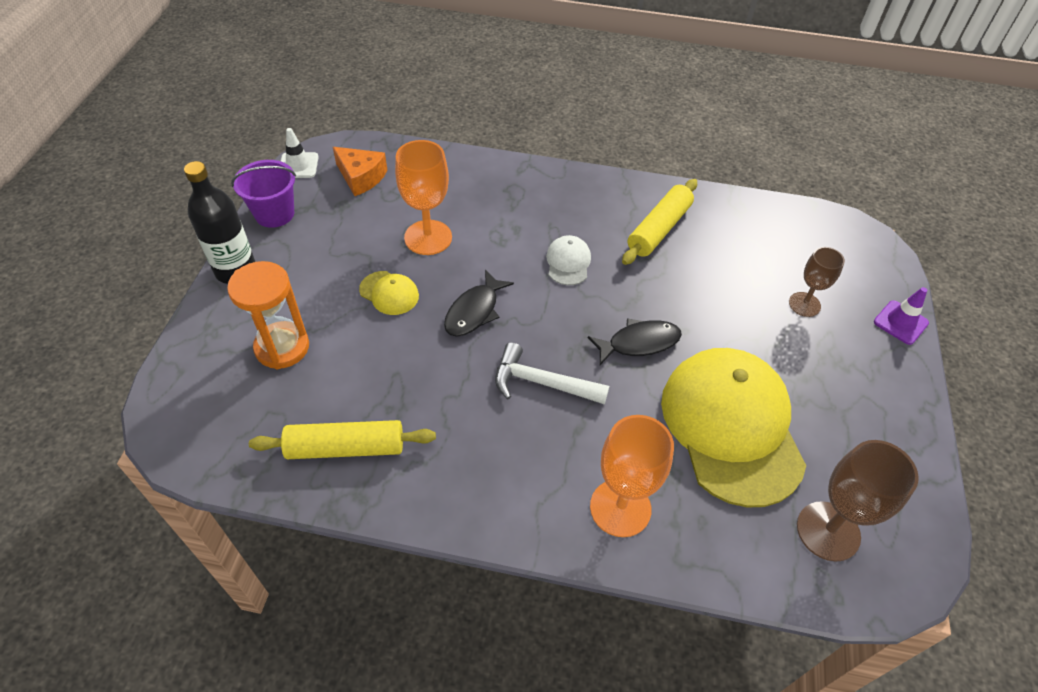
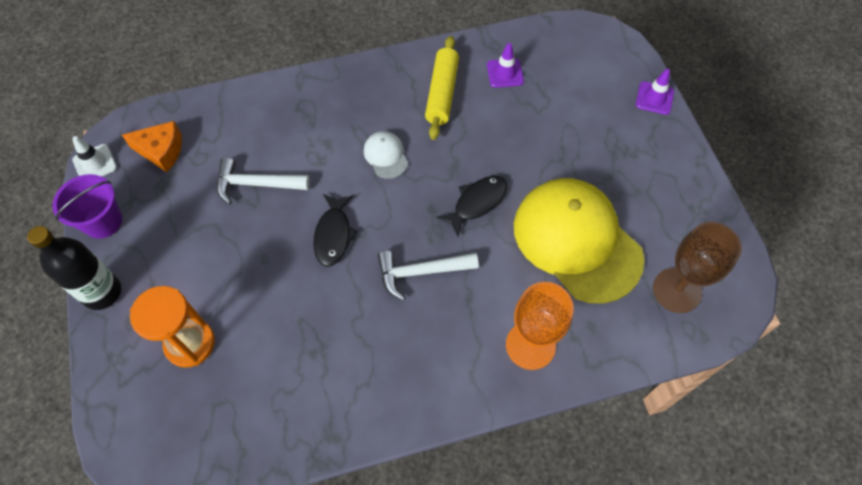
camera: 25 degrees left, 10 degrees up
yellow rolling pin [249,420,436,459] -> none
yellow cap [359,271,419,315] -> none
orange goblet [395,140,452,255] -> white hammer [217,158,310,204]
brown goblet [789,247,845,317] -> none
none -> purple traffic cone [487,43,524,88]

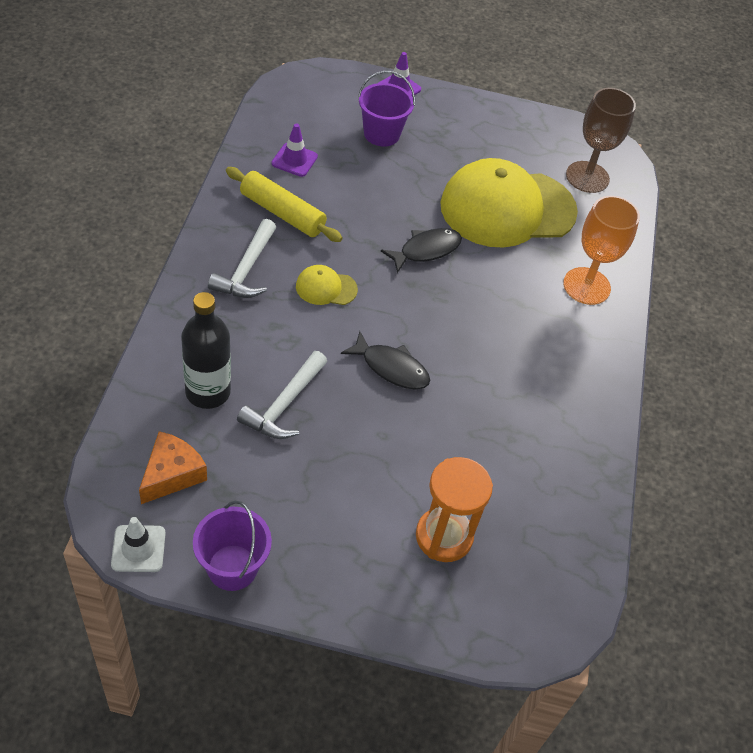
camera: 70 degrees left, 10 degrees down
black bottle [27,226,121,310] -> black bottle moved to [181,292,231,409]
white cap [364,131,408,179] -> yellow cap [296,265,358,305]
white hammer [378,251,479,301] -> white hammer moved to [208,219,276,298]
black fish [437,176,507,237] -> black fish turned 75 degrees clockwise [381,228,462,273]
none -> purple bucket [358,71,415,147]

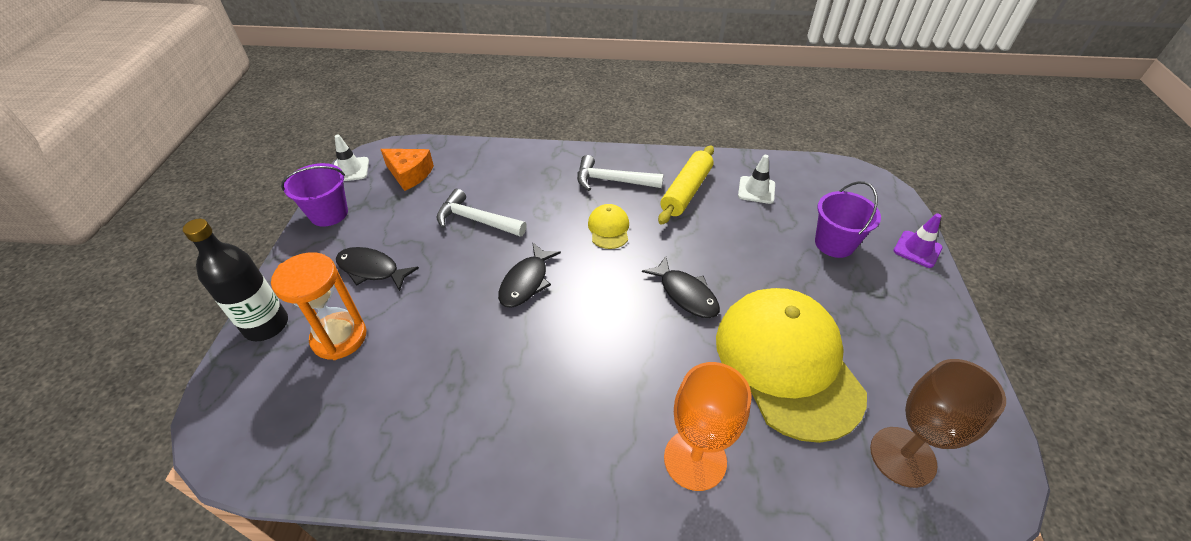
camera: 90 degrees right, 5 degrees down
black bottle [181,292,231,409] -> black bottle moved to [183,219,288,341]
purple traffic cone [271,123,318,177] -> white traffic cone [738,155,775,204]
none -> black fish [336,247,419,291]

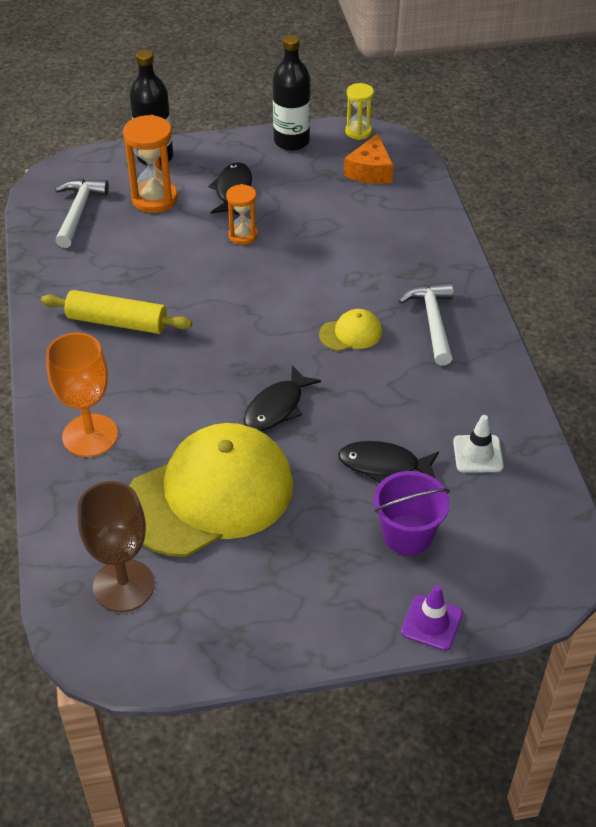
camera: 75 degrees right, 0 degrees up
purple bucket [281,163,348,227] -> black bottle [273,35,310,151]
white traffic cone [334,135,369,181] -> yellow hourglass [345,83,374,140]
white hammer [437,189,527,237] -> white hammer moved to [55,179,109,248]
black fish [498,243,561,308] -> black fish moved to [338,441,439,483]
yellow rolling pin [658,145,714,225] -> yellow rolling pin moved to [41,290,192,334]
none -> orange hourglass [226,184,258,245]

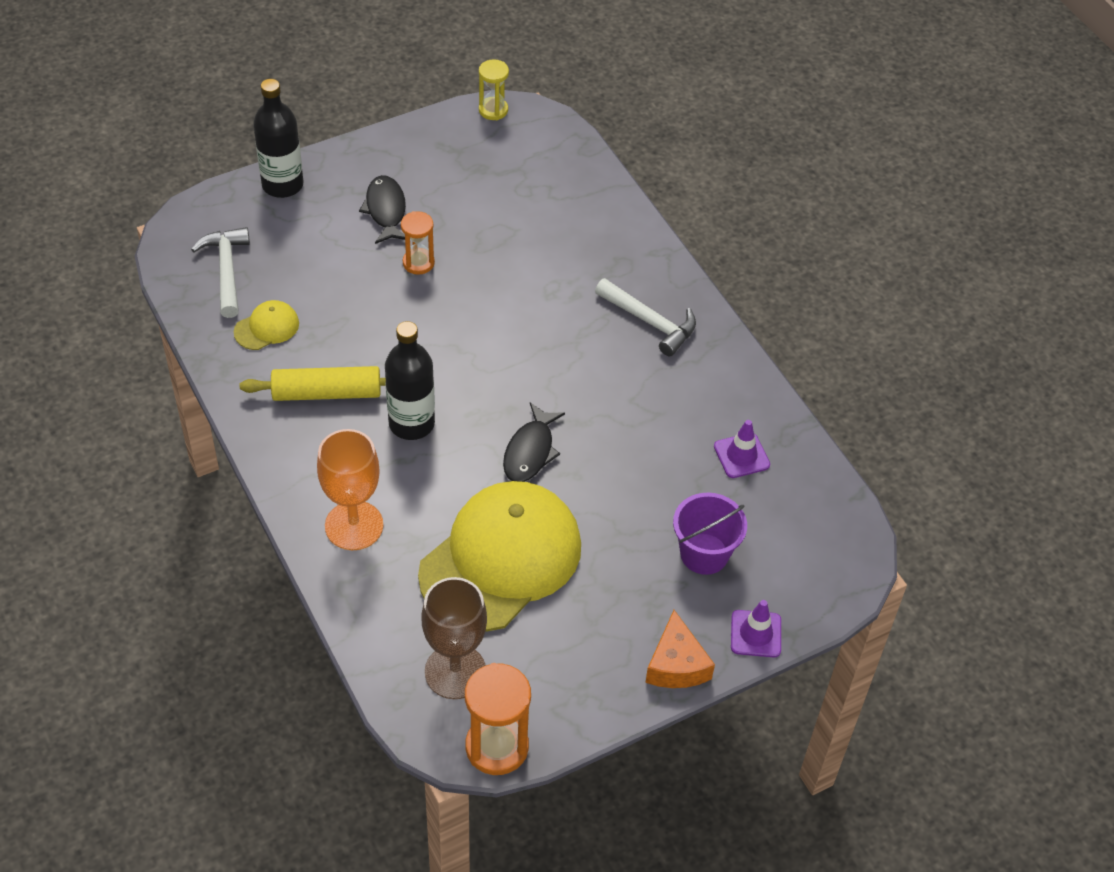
camera: 20 degrees left, 5 degrees up
orange hourglass [123,115,178,213] -> orange hourglass moved to [465,663,531,775]
black bottle [273,35,310,151] -> black bottle moved to [385,321,435,440]
yellow cap [319,309,382,351] -> yellow cap moved to [234,300,299,350]
black fish [338,441,439,483] -> none
orange cheese [344,133,393,184] -> orange cheese moved to [645,610,715,688]
white hammer [399,282,453,366] -> white hammer turned 150 degrees clockwise [595,278,696,356]
white traffic cone [453,415,504,473] -> purple traffic cone [714,420,770,478]

